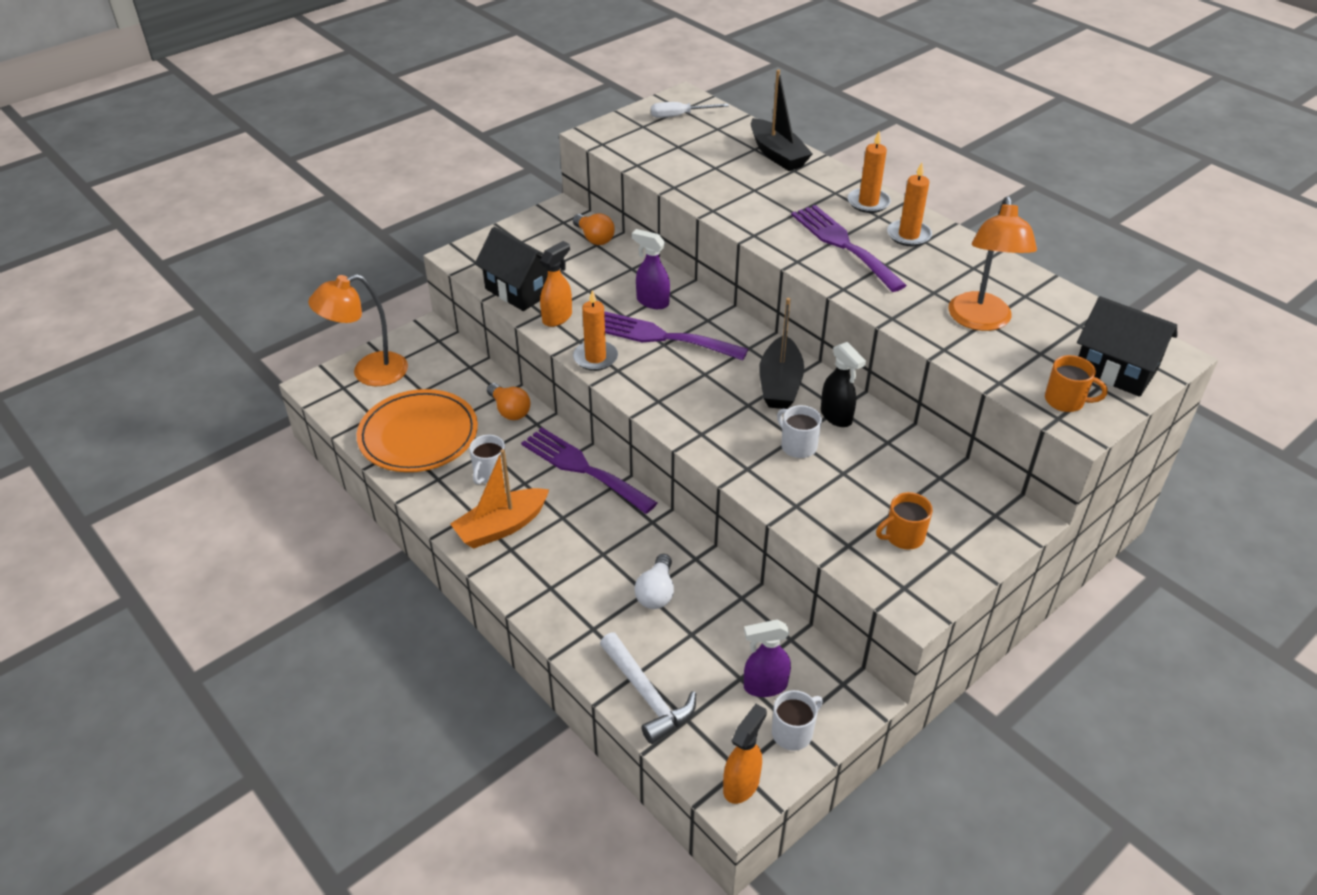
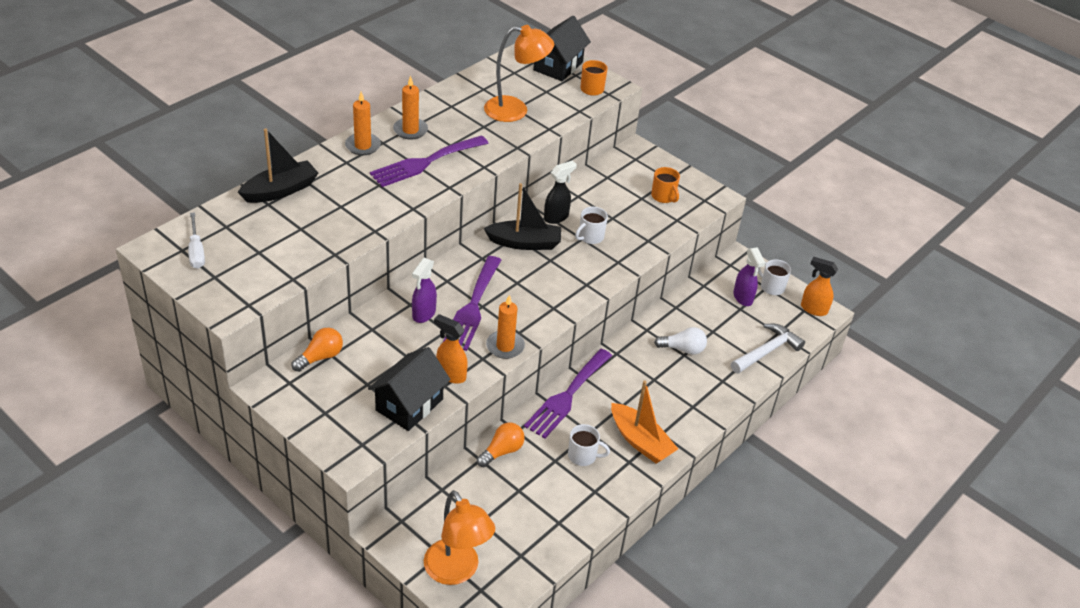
camera: 100 degrees left, 0 degrees up
orange plate [357,389,478,472] -> none

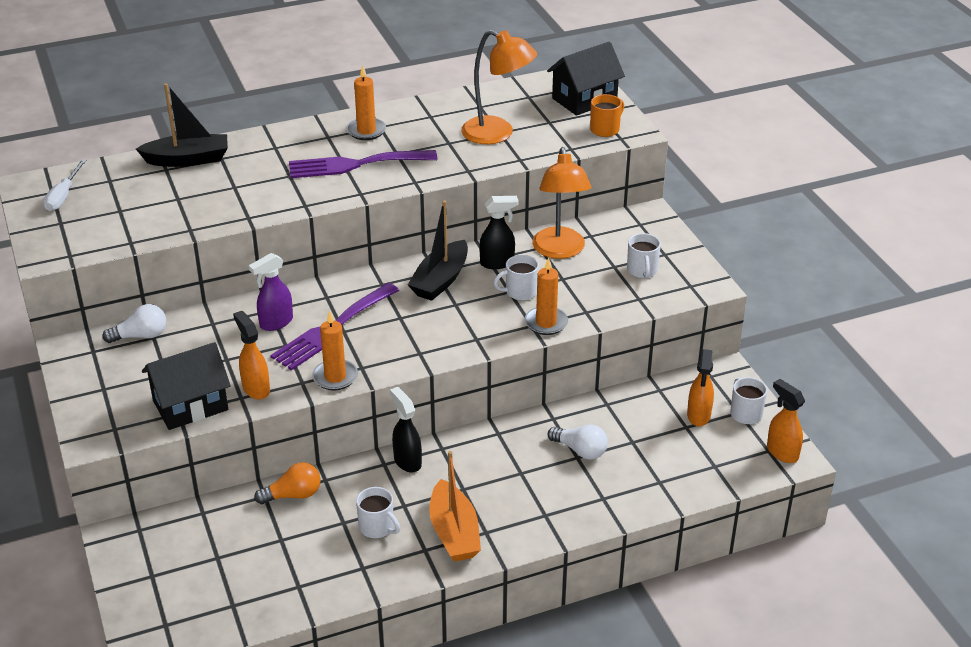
camera: 30 degrees right, 5 degrees down
orange light bulb [292,328,343,372] -> white light bulb [102,304,166,343]
orange candle [345,92,381,155] -> orange candle moved to [525,257,568,335]
orange lamp [424,490,495,585] -> orange lamp moved to [532,147,591,259]
black boat [483,183,561,250] -> black boat turned 90 degrees clockwise [408,200,468,301]
purple fork [524,349,612,439] -> black spray bottle [390,387,422,472]
orange mug [651,167,680,203] -> white mug [627,233,661,278]
white hammer [731,324,805,374] -> none
purple spray bottle [733,247,765,306] -> orange spray bottle [687,349,714,426]

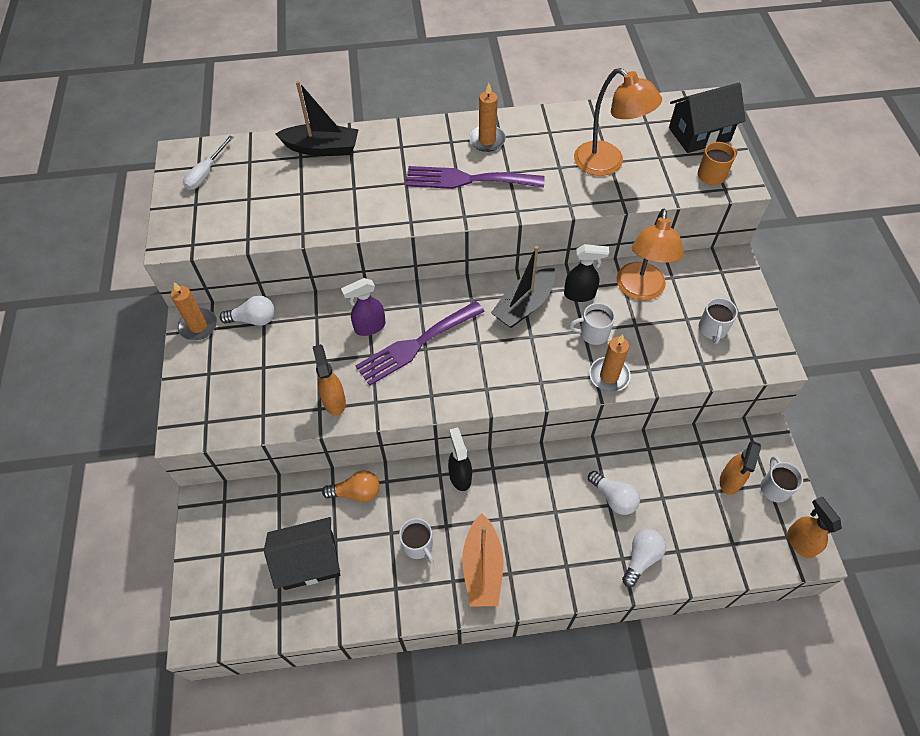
camera: 15 degrees right, 20 degrees up
black house [142,342,231,430] -> black house moved to [264,517,340,590]
orange candle [312,311,358,390] -> orange candle moved to [171,282,217,340]
none -> white light bulb [622,529,666,587]

